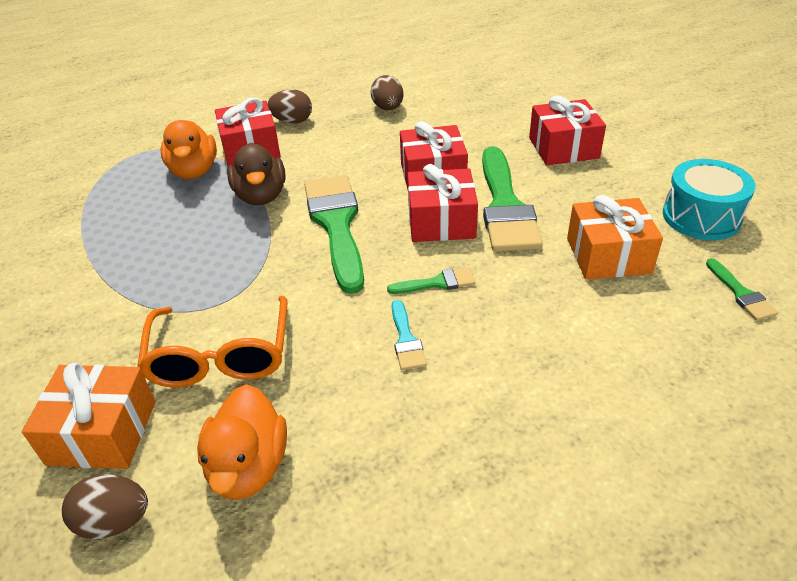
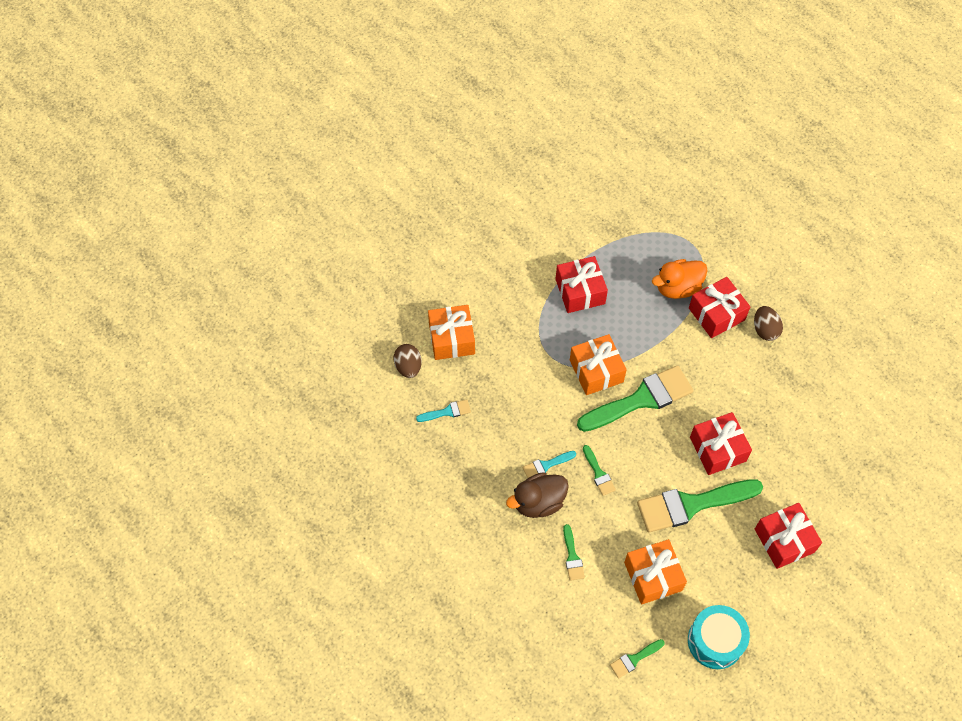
camera: 75 degrees right, 20 degrees up
orange glasses [137,295,287,387] -> none
orange duck [197,384,287,500] -> turquoise brush [416,399,471,422]
brown duck [227,143,286,205] -> brown duck moved to [506,472,569,518]
brown egg [371,75,404,110] -> none
red gift [407,164,478,242] -> red gift moved to [555,256,608,313]
none -> green brush [563,524,585,581]
none -> orange gift [570,334,627,395]

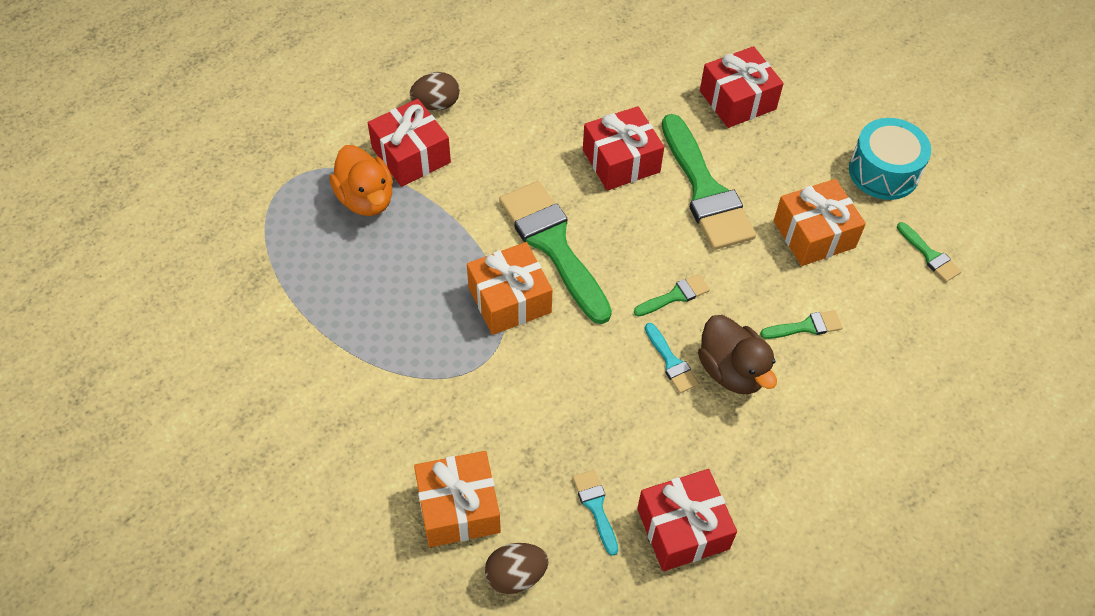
camera: 95 degrees left, 5 degrees down
red gift [555,256,608,313] -> red gift moved to [637,469,737,571]

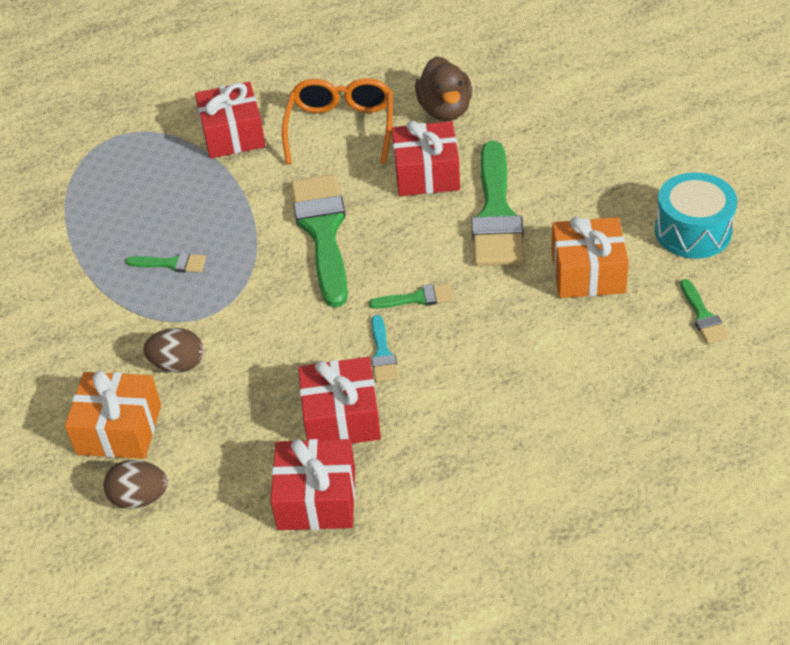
camera: 25 degrees right, 10 degrees down
orange duck [329,145,393,216] -> none
brown egg [410,72,460,111] -> brown egg moved to [143,328,203,373]
orange gift [467,242,553,335] -> none
turquoise brush [573,470,618,556] -> none
brown duck [698,315,777,395] -> brown duck moved to [415,56,472,121]
red gift [700,46,784,128] -> red gift moved to [298,357,381,444]
green brush [760,310,843,339] -> green brush moved to [126,253,206,273]
none -> orange glasses [282,78,393,164]

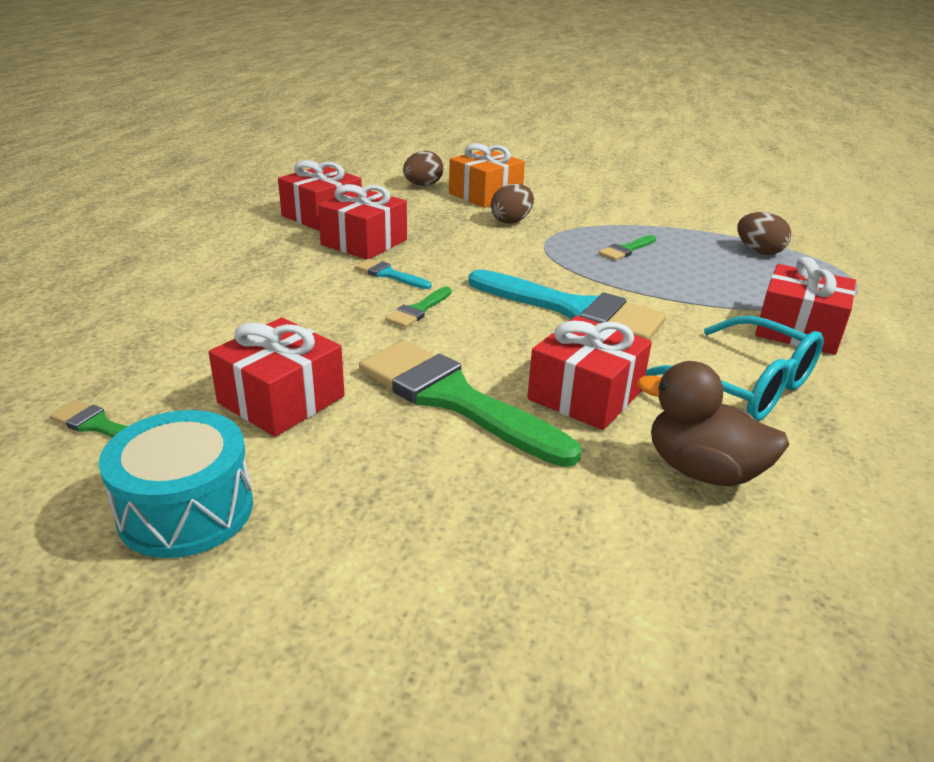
camera: 125 degrees right, 15 degrees down
orange glasses [282,78,393,164] -> turquoise glasses [646,316,824,421]
green brush [291,174,348,307] -> turquoise brush [469,269,666,340]
orange gift [551,217,629,298] -> red gift [208,318,345,437]
none -> brown egg [737,212,791,255]

